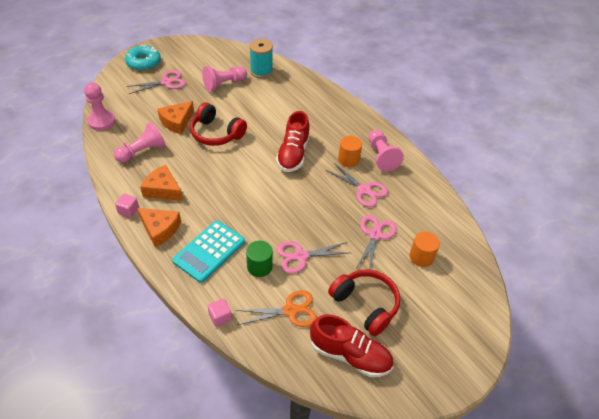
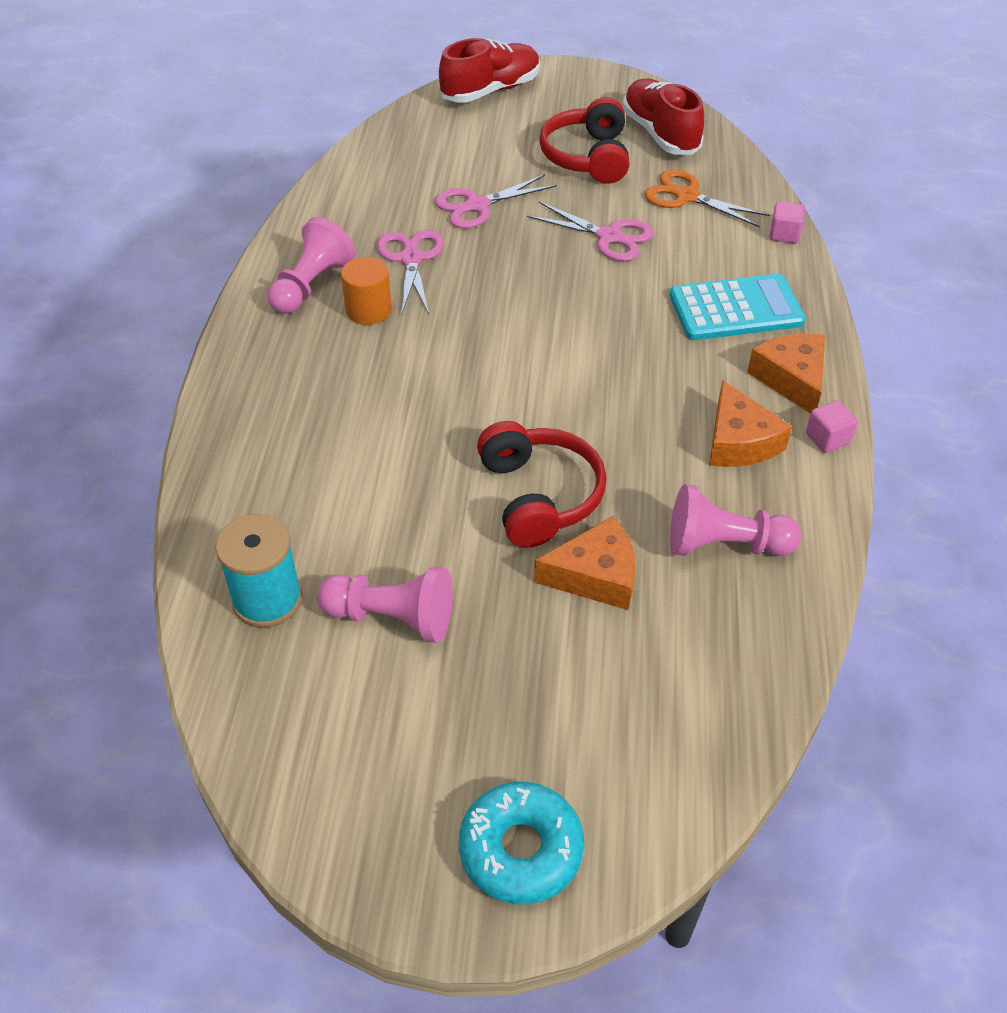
camera: 135 degrees left, 0 degrees up
pink pawn [84,83,115,131] -> none
pink scissors [126,70,186,94] -> none
green cylinder [246,241,273,277] -> none
red shoe [276,111,310,172] -> red shoe moved to [439,38,540,103]
orange cylinder [409,232,440,267] -> none

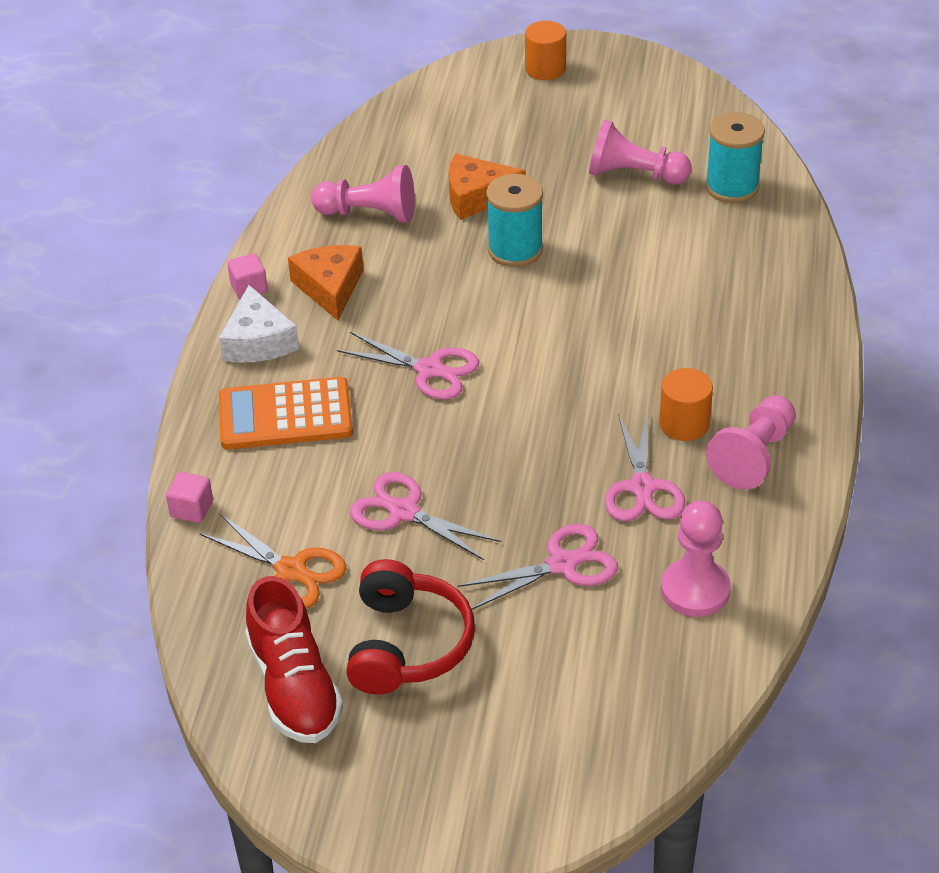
camera: 175 degrees left, 5 degrees down
red shoe [439,38,540,103] -> none
turquoise donut [459,782,584,904] -> orange cylinder [525,21,566,80]
red headphones [477,421,606,548] -> turquoise spool [486,174,543,267]
turquoise calculator [670,274,806,340] -> orange calculator [219,377,353,450]
orange cheese [747,334,825,414] -> white cheese [219,285,299,363]
none -> pink scissors [337,332,479,400]
none -> pink pawn [661,500,731,617]

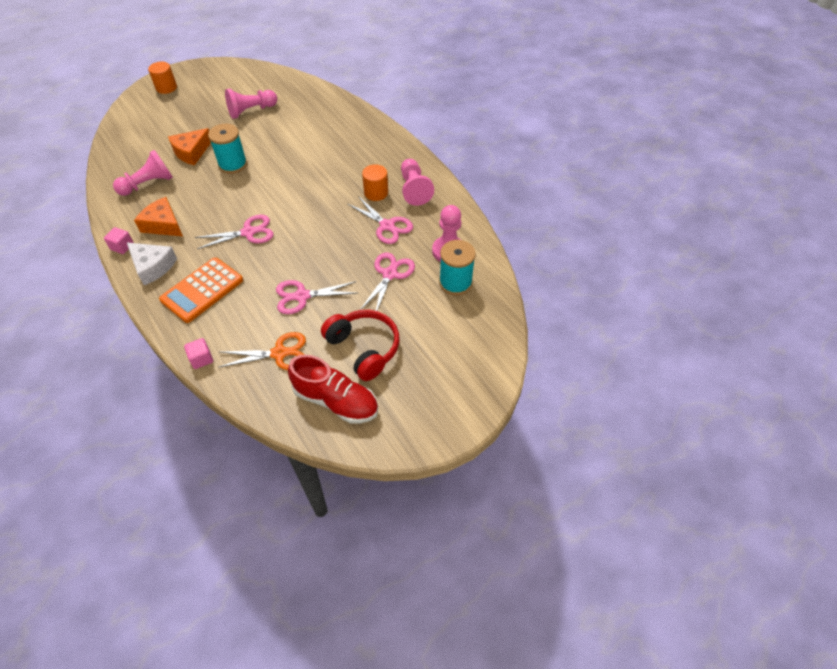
camera: 45 degrees left, 10 degrees up
turquoise spool [705,112,765,203] -> turquoise spool moved to [439,240,476,295]

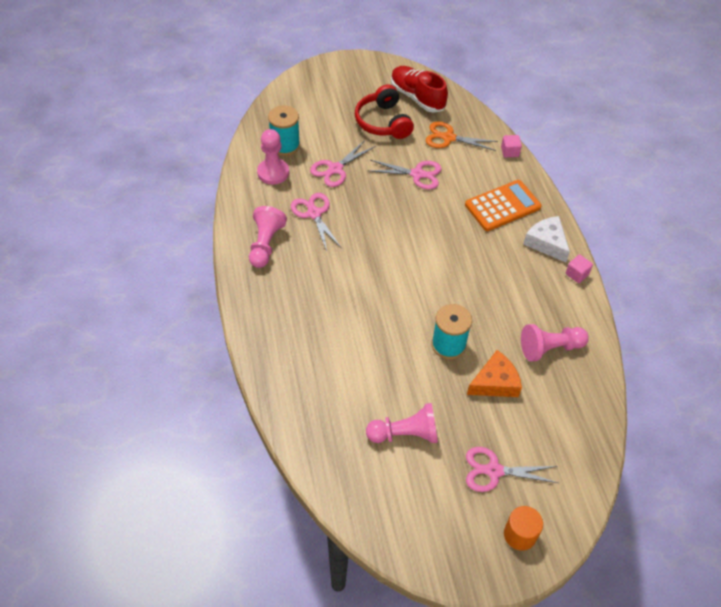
camera: 160 degrees left, 0 degrees up
orange cheese [134,197,183,237] -> none
pink scissors [195,215,274,249] -> pink scissors moved to [466,447,558,492]
orange cylinder [362,164,388,201] -> none

